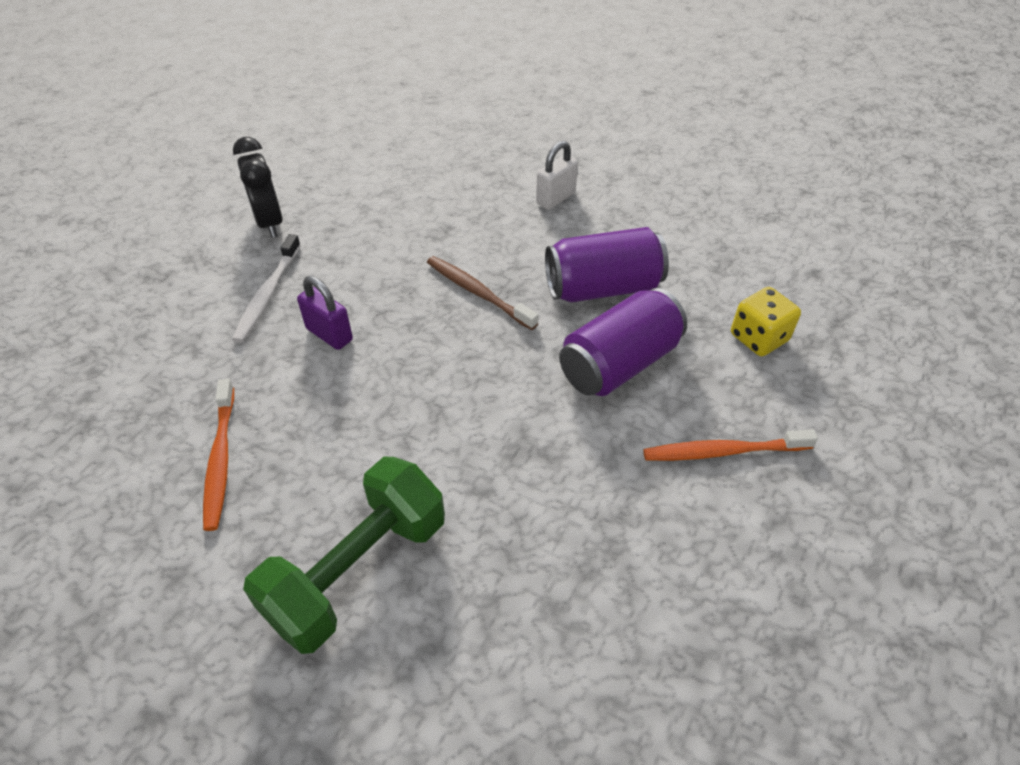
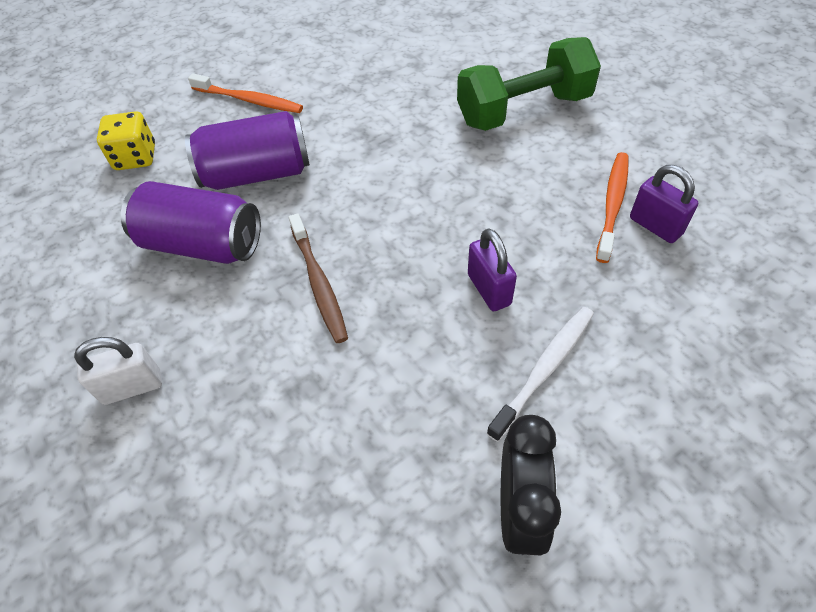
camera: 150 degrees left, 5 degrees up
none -> purple padlock [630,165,698,243]

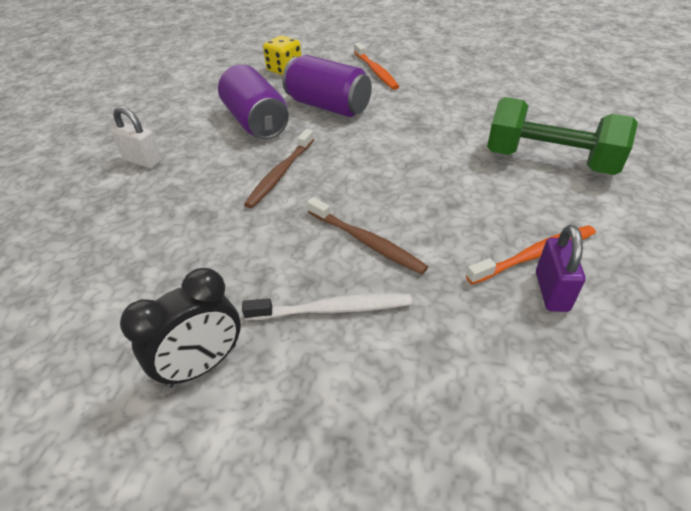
camera: 45 degrees right, 10 degrees down
purple padlock [468,228,517,311] -> brown toothbrush [307,197,428,274]

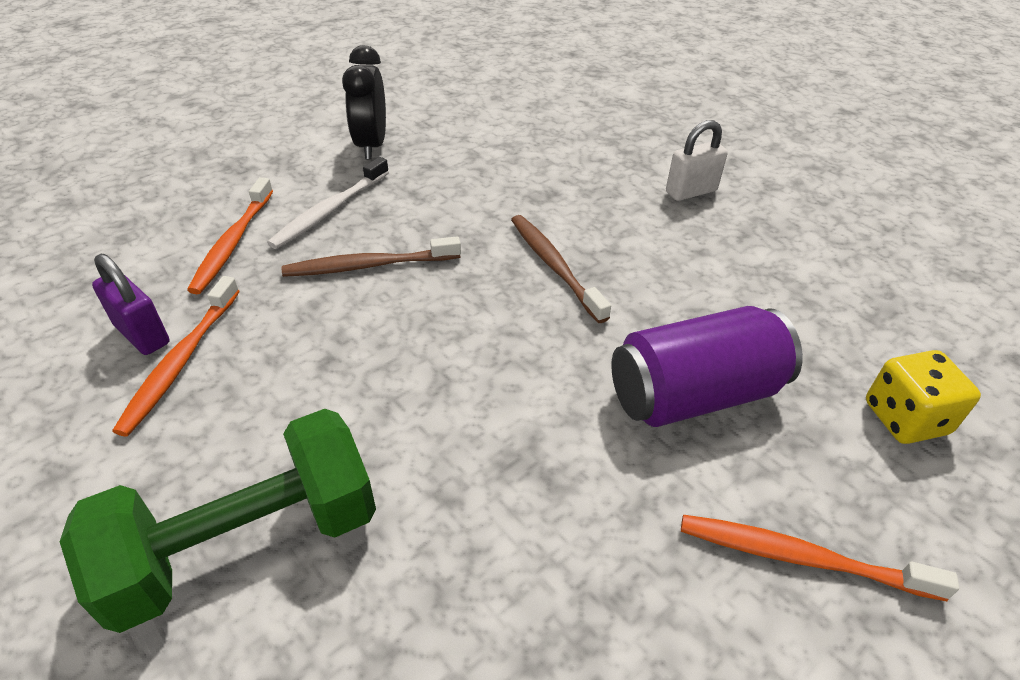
camera: 125 degrees right, 0 degrees up
purple can [218,64,289,139] -> none
none -> orange toothbrush [187,177,273,294]

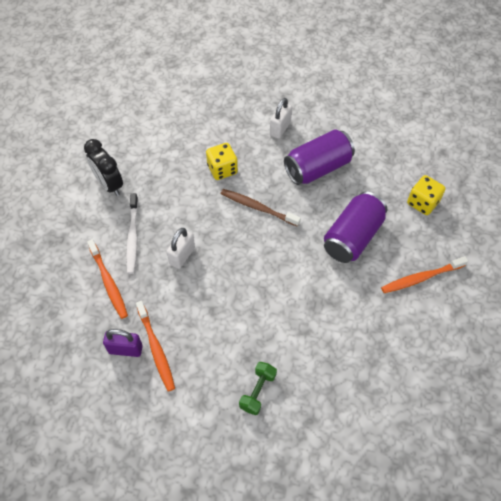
camera: 35 degrees left, 15 degrees up
green dumbbell [60,409,376,633] -> green dumbbell [239,362,277,415], size x0.49
brown toothbrush [282,236,461,277] -> white padlock [166,228,195,269]
none -> yellow dice [206,143,238,180]
none -> purple can [284,129,355,185]

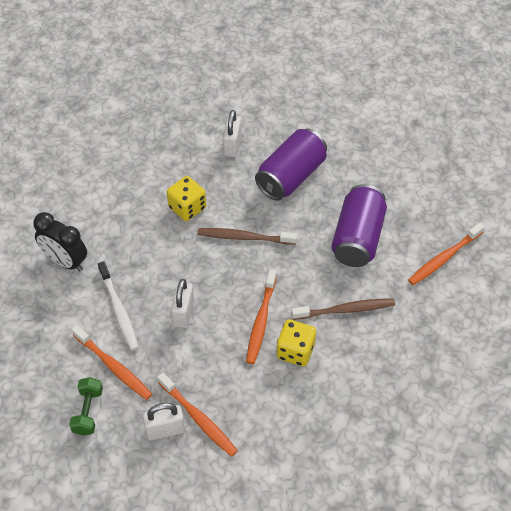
camera: 20 degrees left, 5 degrees down
purple padlock [103,329,143,357] -> white padlock [143,403,185,440]
green dumbbell [239,362,277,415] -> green dumbbell moved to [69,377,103,436]
yellow dice [407,175,446,215] -> yellow dice moved to [277,320,316,366]
none -> orange toothbrush [246,269,277,364]
none -> brown toothbrush [291,298,395,320]

